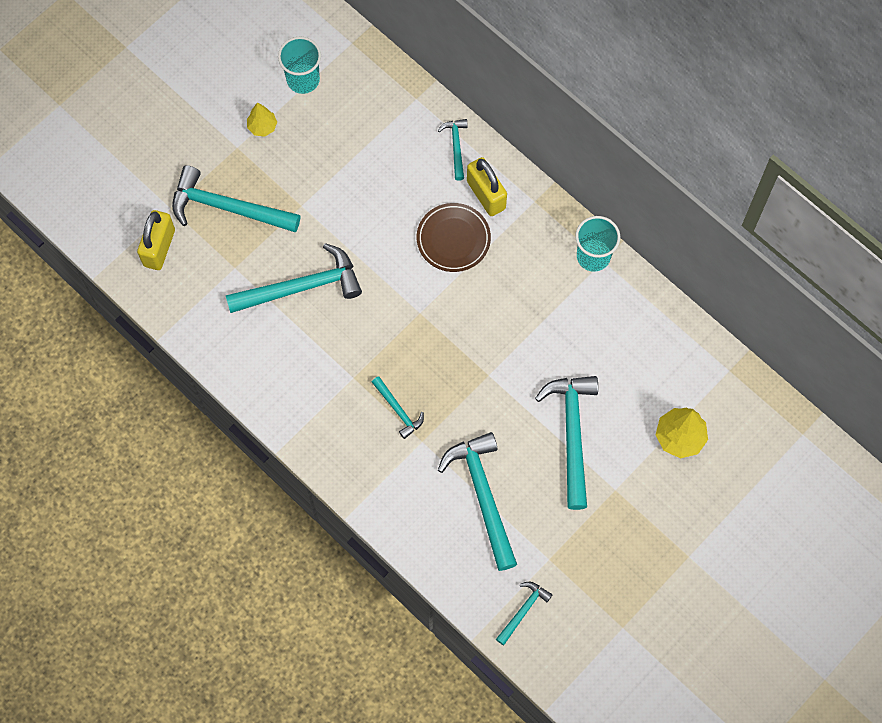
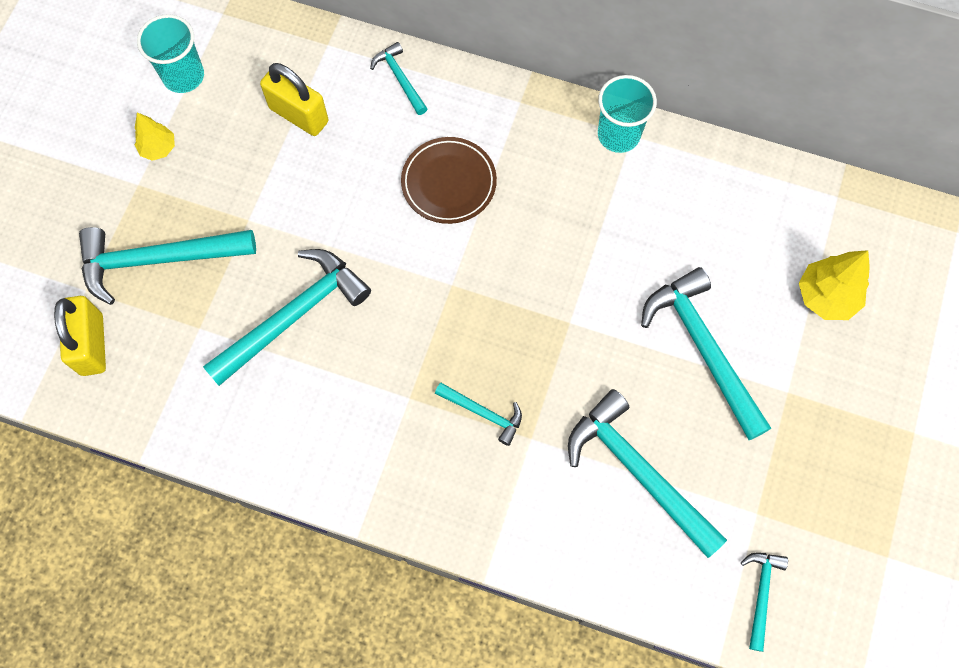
camera: 25 degrees left, 0 degrees up
yellow padlock [467,157,507,216] -> yellow padlock moved to [260,63,328,136]

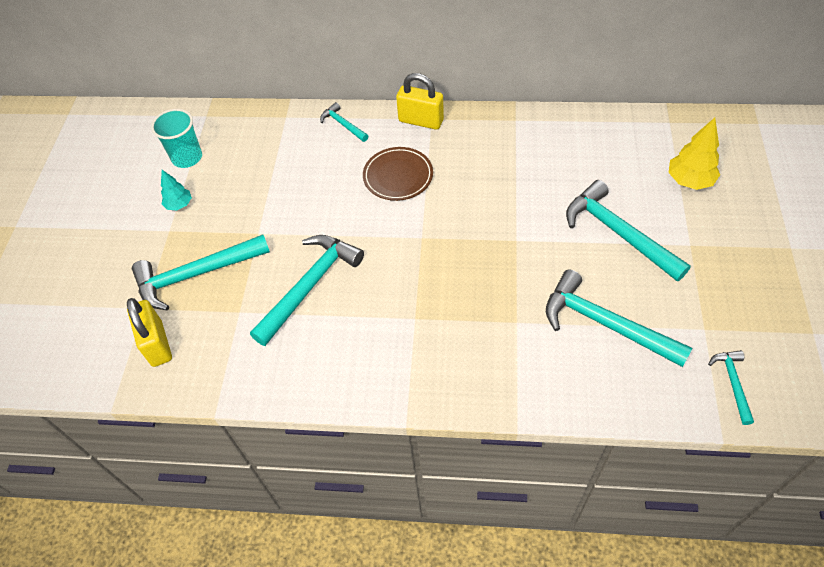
camera: 10 degrees left, 15 degrees down
yellow tree [135,112,175,161] -> turquoise tree [161,170,192,210]
yellow padlock [260,63,328,136] -> yellow padlock moved to [396,73,444,130]
turquoise hammer [435,383,522,446] -> none
turquoise cup [598,75,657,153] -> none

